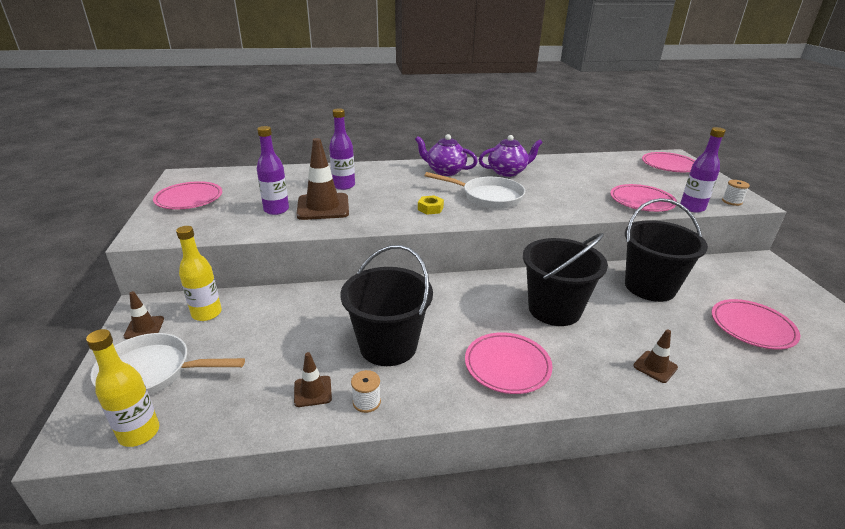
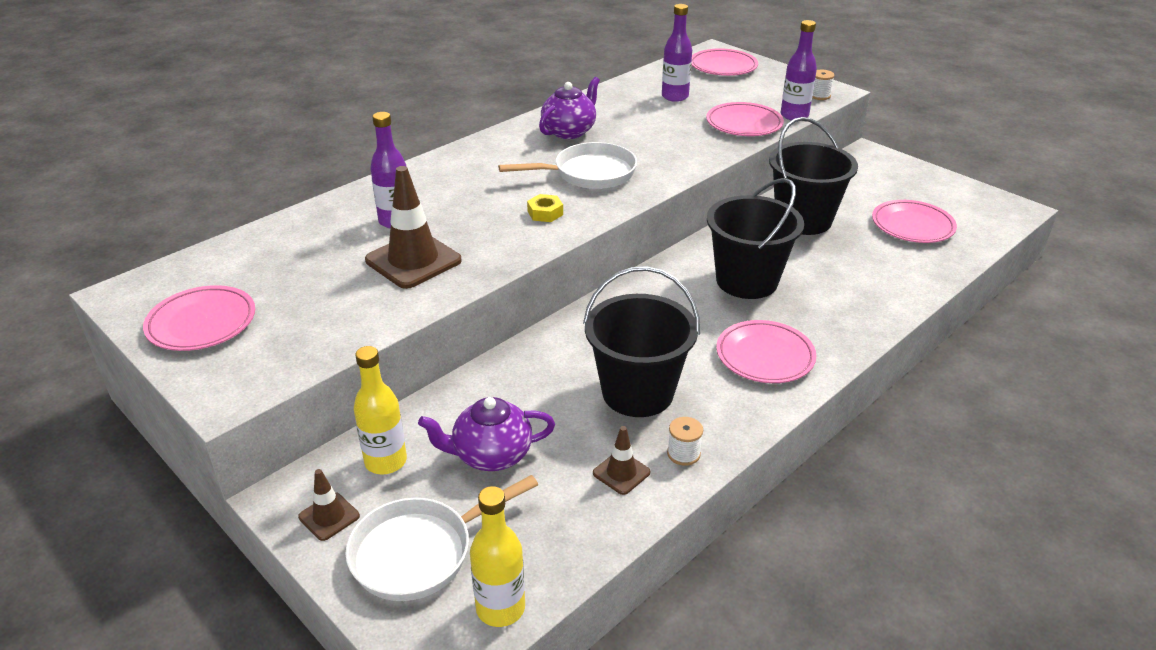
camera: 35 degrees left, 5 degrees up
purple bottle [257,126,289,215] -> purple bottle moved to [662,4,692,102]
purple teapot [415,134,478,176] -> purple teapot moved to [418,397,555,471]
brown traffic cone [633,329,678,383] -> none

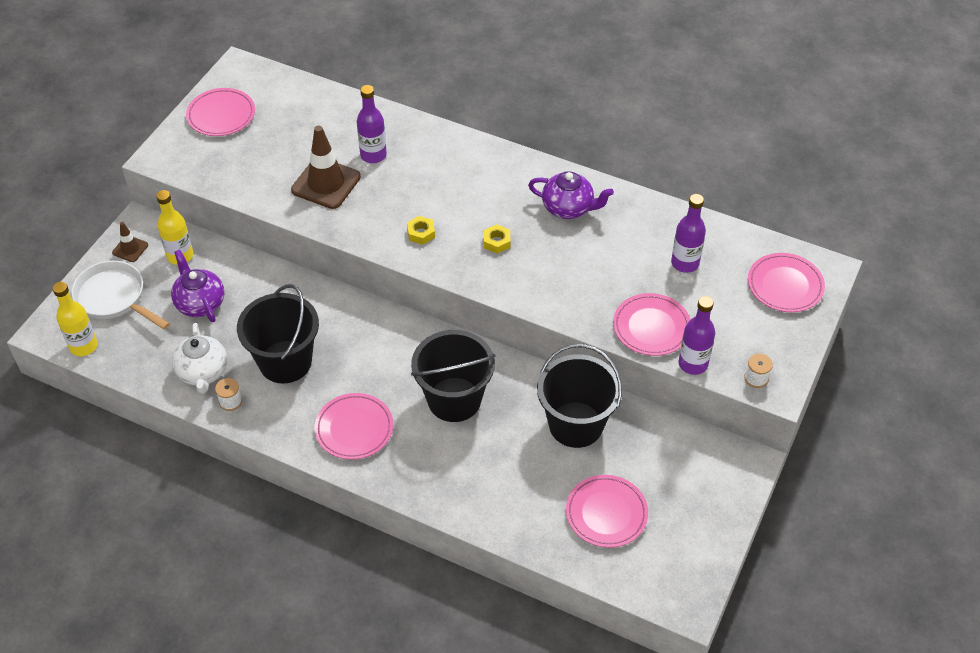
camera: 70 degrees right, 15 degrees up
white pan [498,142,637,189] -> yellow nut [484,224,510,254]
brown traffic cone [593,426,650,495] -> white teapot [172,323,227,394]

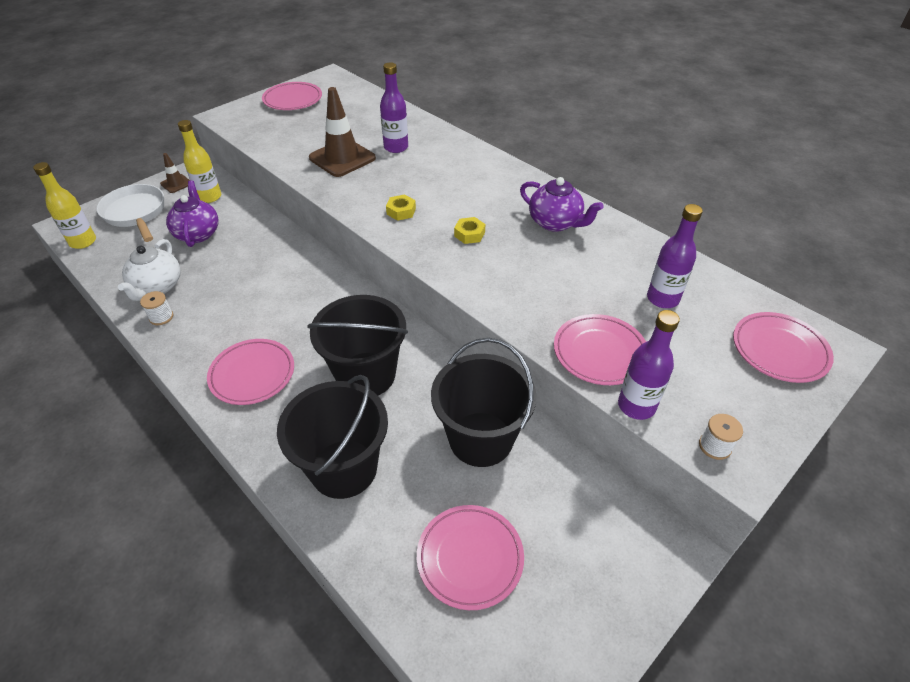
camera: 20 degrees right, 5 degrees down
black bucket [237,284,319,384] -> black bucket moved to [277,375,388,499]

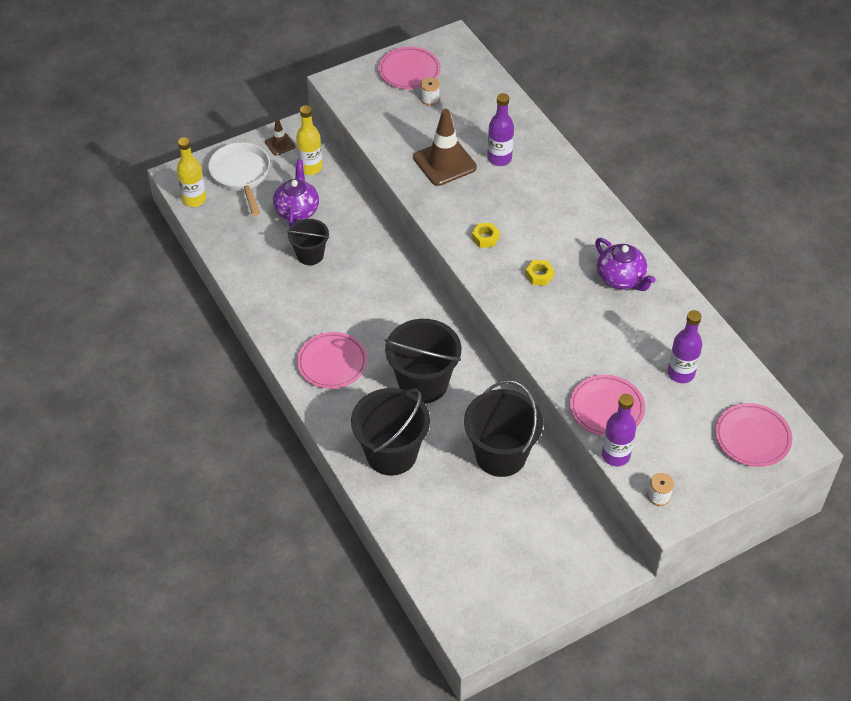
camera: 15 degrees right, 5 degrees up
white teapot [118,239,181,301] -> none
white spool [140,291,173,325] -> white spool moved to [421,78,440,105]
pink plate [417,505,524,610] -> none
none -> black bucket [287,219,329,265]

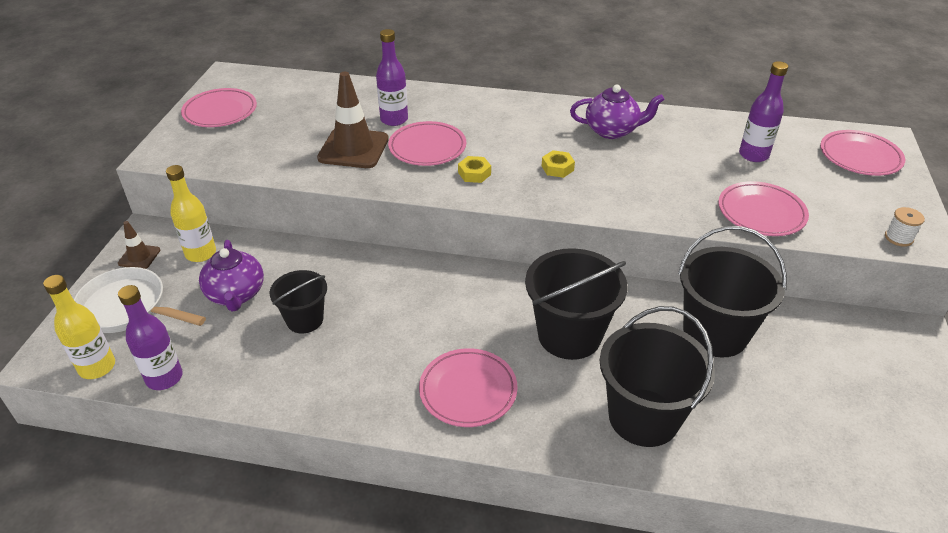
camera: 50 degrees left, 10 degrees down
purple teapot [273,159,319,227] -> purple teapot turned 150 degrees counterclockwise [199,240,264,312]
white spool [421,78,440,105] -> none
purple bottle [602,394,636,466] -> purple bottle moved to [118,285,183,390]
none -> pink plate [388,121,466,166]

